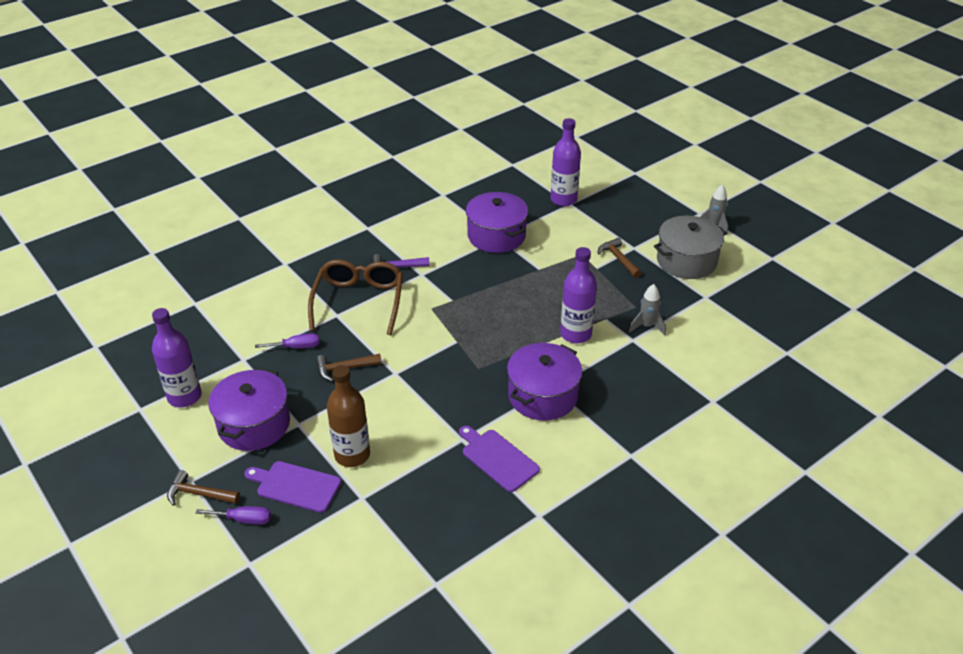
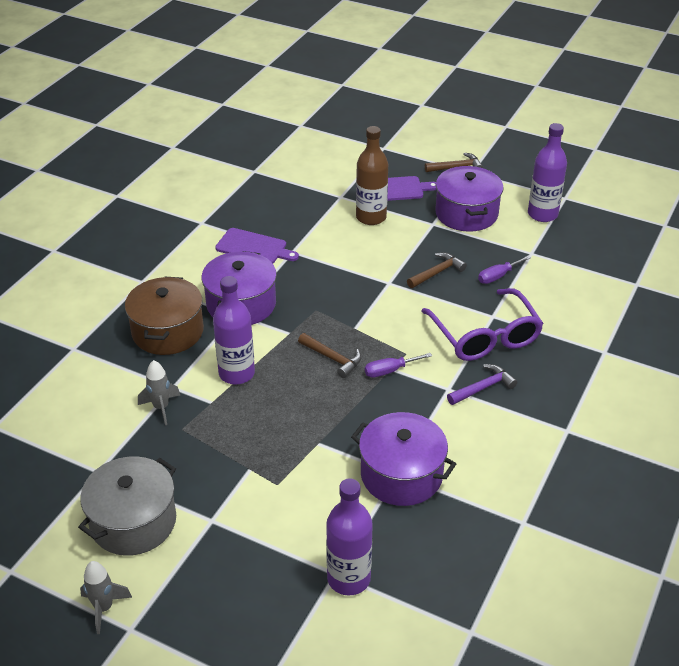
camera: 155 degrees right, 0 degrees up
purple screwdriver [195,506,271,524] -> purple screwdriver moved to [365,353,432,378]
brown glasses [308,259,403,335] -> purple glasses [422,288,544,361]
brown hammer [597,238,642,278] -> brown hammer moved to [298,333,361,378]
none -> brown pot [125,277,204,355]

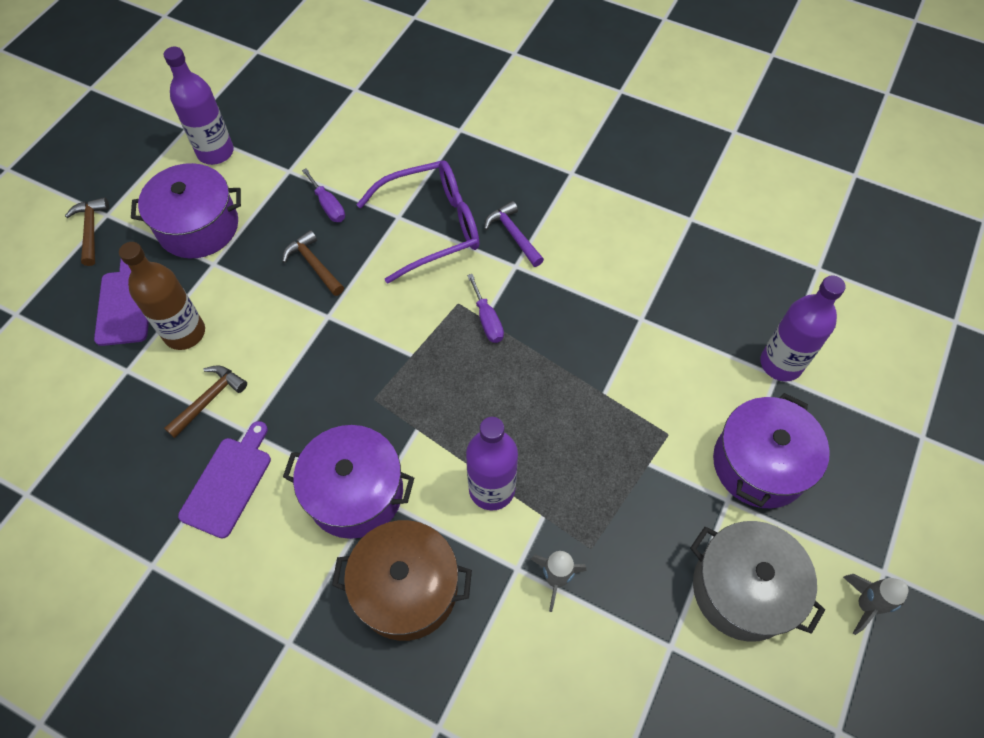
camera: 90 degrees left, 20 degrees up
brown hammer [298,333,361,378] -> brown hammer moved to [164,366,247,438]
purple pot [351,412,456,506] -> purple pot moved to [713,393,830,509]

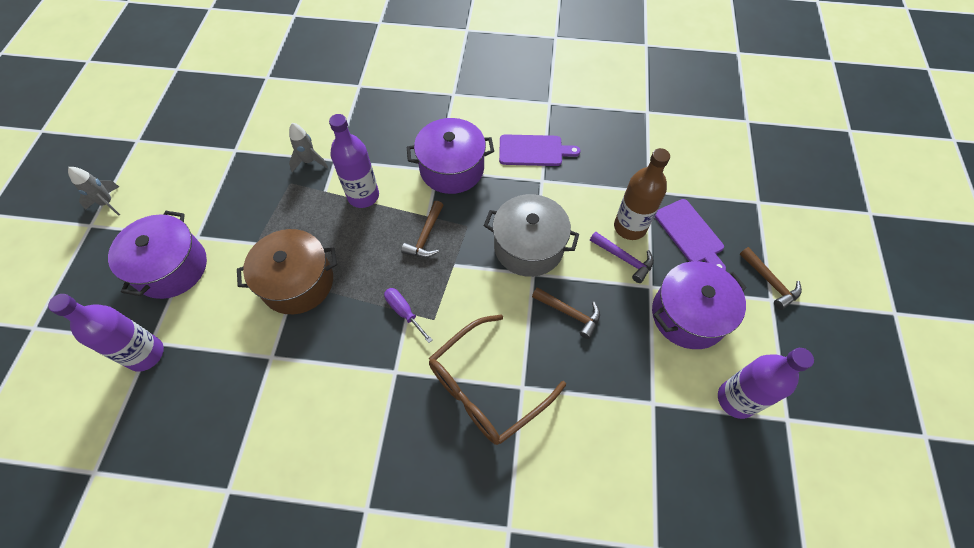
camera: 160 degrees right, 0 degrees up
brown hammer [164,366,247,438] -> brown hammer moved to [401,201,443,258]
purple cutting board [178,421,271,539] -> purple cutting board turned 90 degrees counterclockwise [499,134,581,166]
purple screwdriver [302,168,345,222] -> none
brown pot [332,520,472,641] -> brown pot moved to [237,229,337,314]
purple glasses [356,160,479,284] -> brown glasses [429,314,566,445]
purple hammer [484,201,544,267] -> purple hammer moved to [590,232,654,283]
grey pot [690,521,825,642] -> grey pot moved to [484,194,579,277]

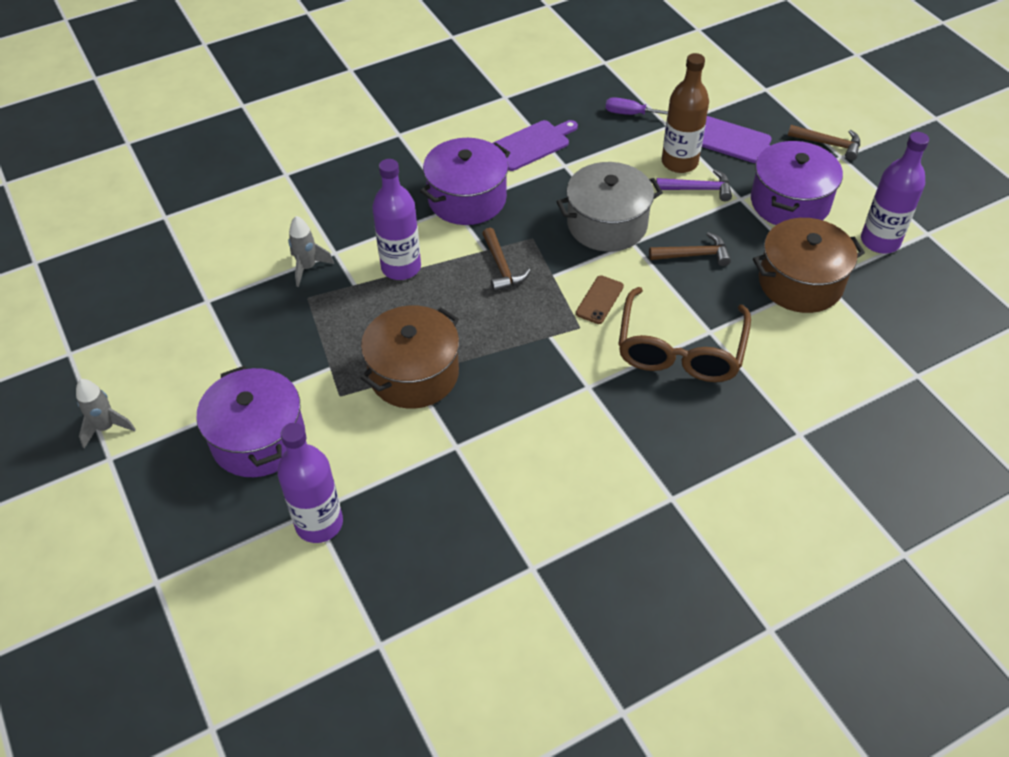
camera: 35 degrees left, 10 degrees down
purple screwdriver [384,288,432,343] -> purple screwdriver moved to [606,97,668,115]
none -> brown phone [576,275,624,324]
none -> brown pot [753,218,865,313]

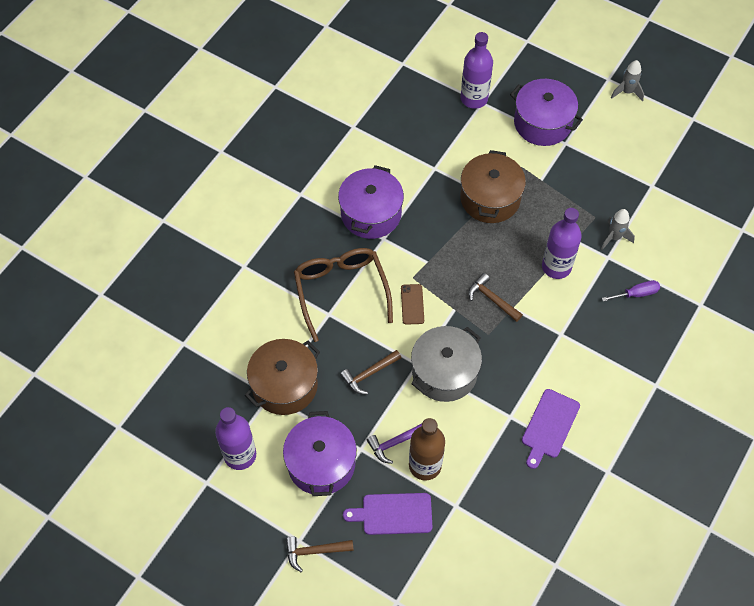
camera: 150 degrees right, 10 degrees up
purple pot [420,138,510,225] -> purple pot moved to [338,165,404,239]
purple screwdriver [606,97,668,115] -> purple screwdriver moved to [602,280,660,302]

